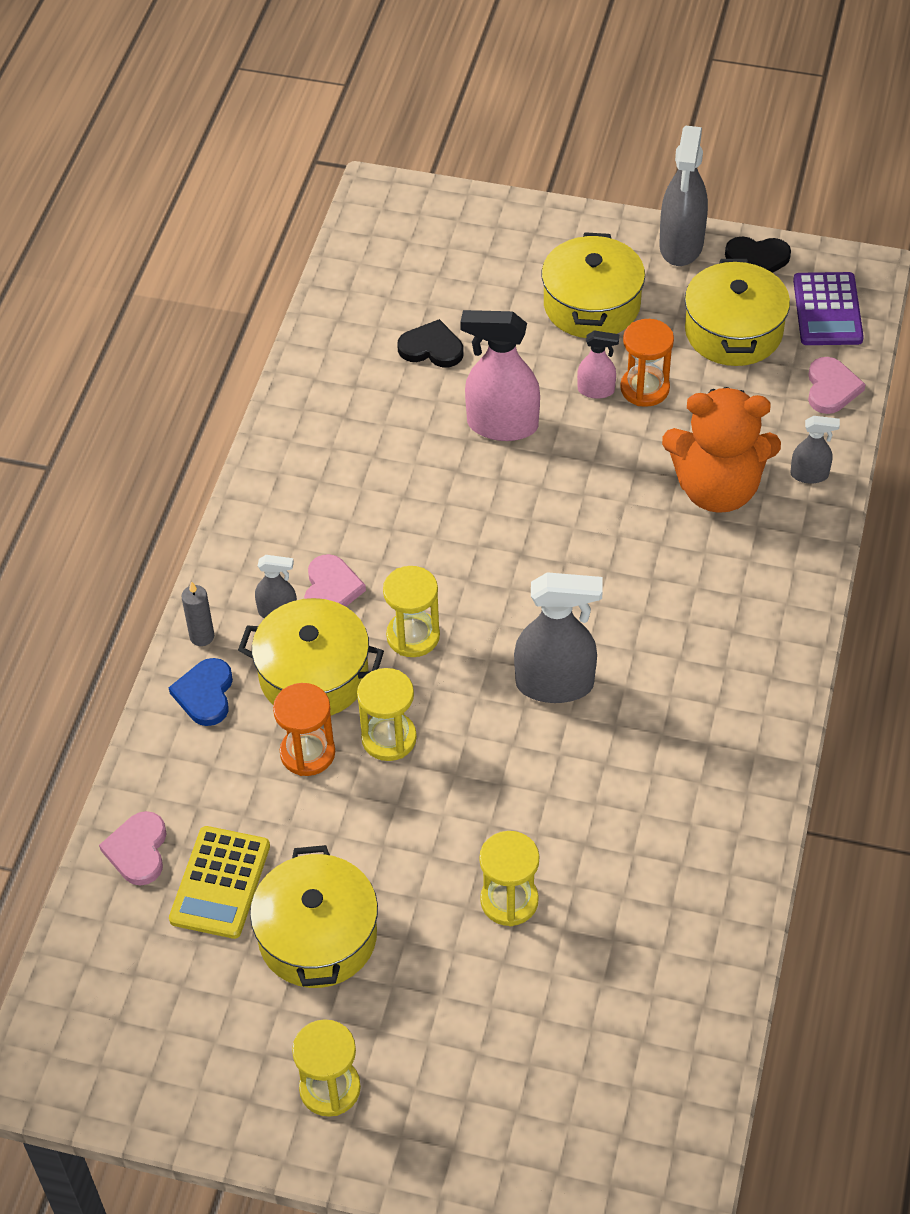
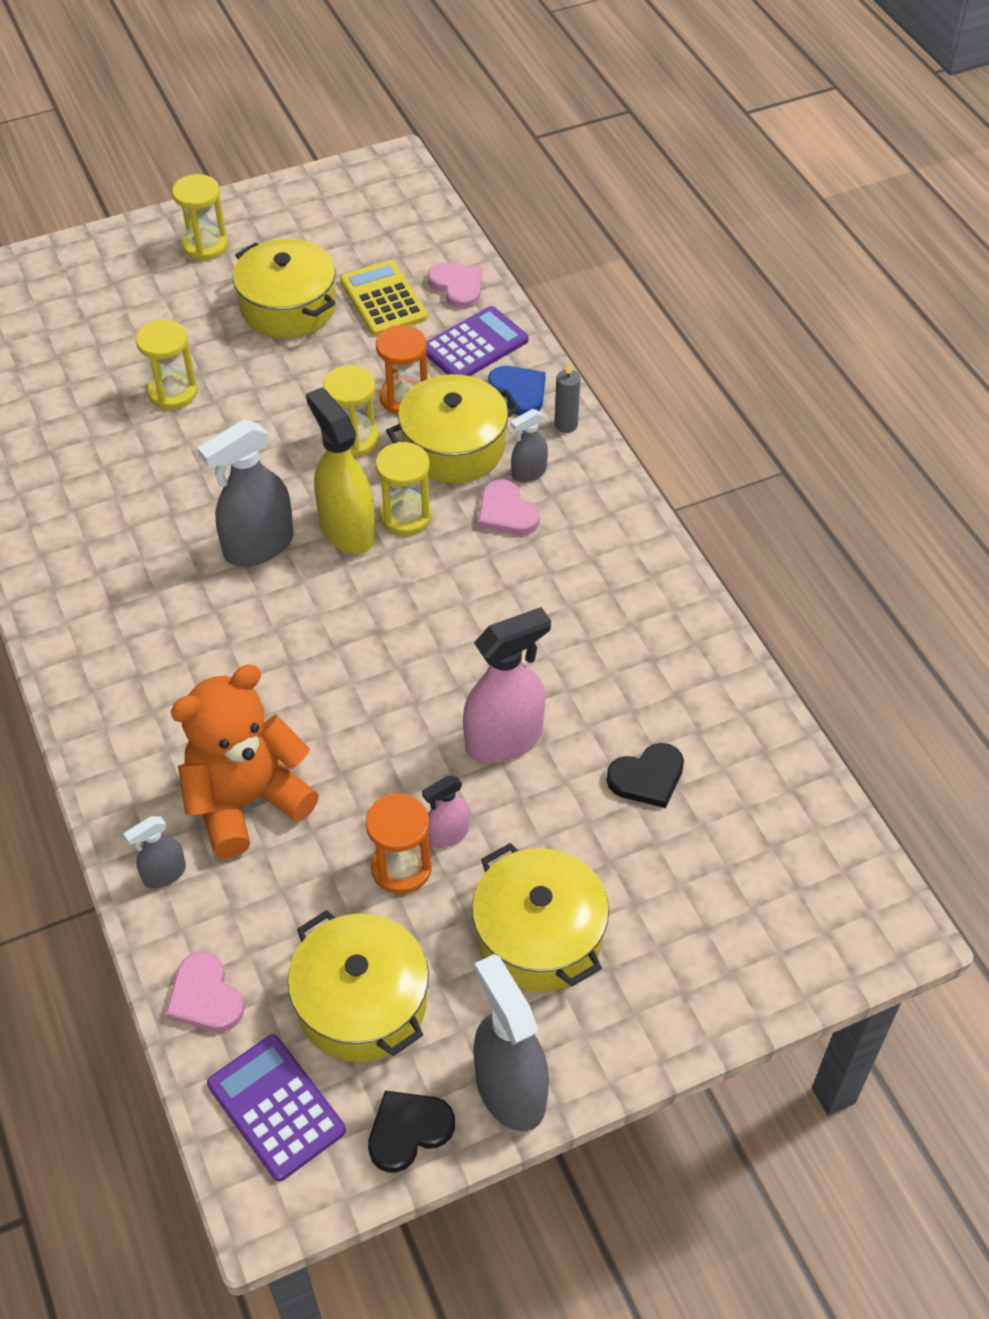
camera: 140 degrees right, 0 degrees up
none -> yellow spray bottle [306,387,376,554]
none -> purple calculator [426,306,529,376]

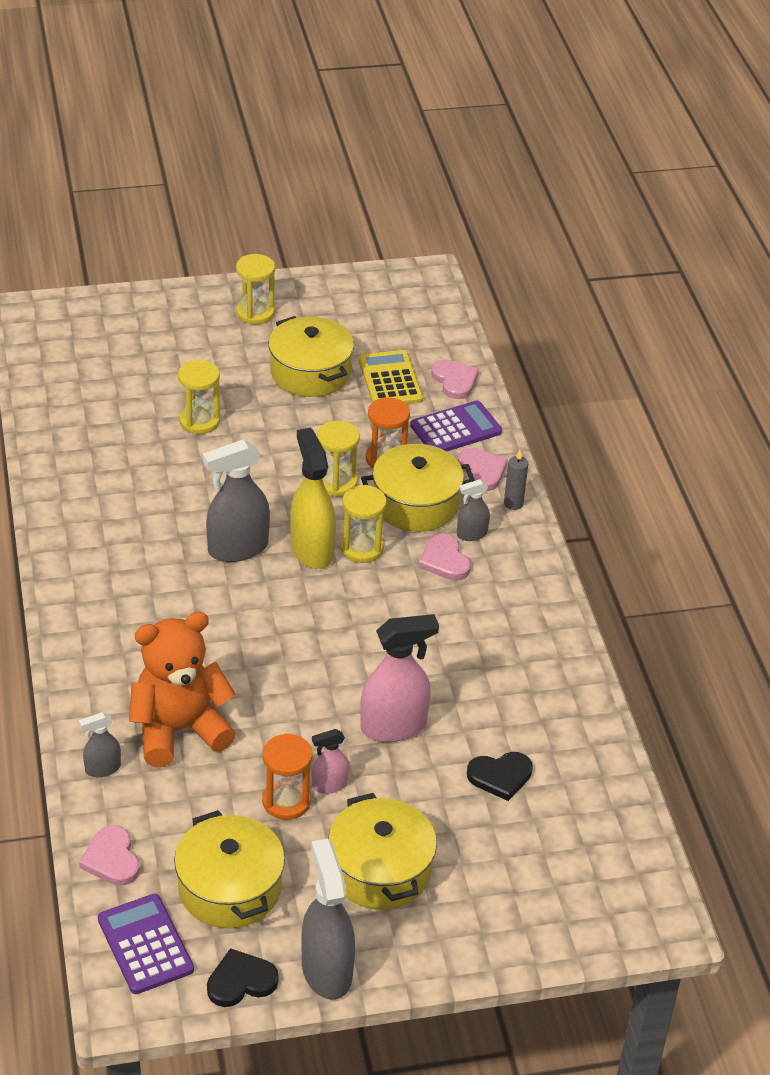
camera: 10 degrees right, 10 degrees down
blue heart [488,366,546,416] -> pink heart [458,448,508,491]

